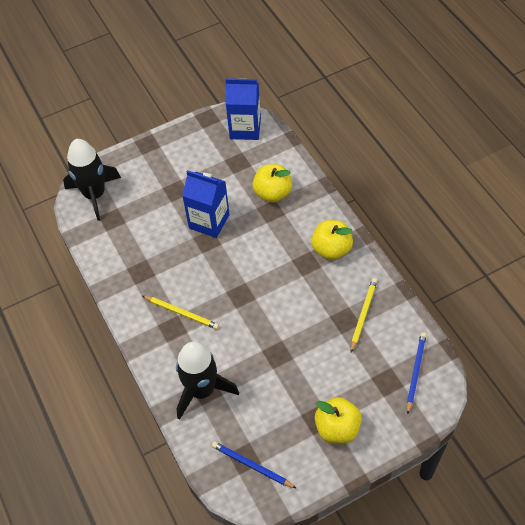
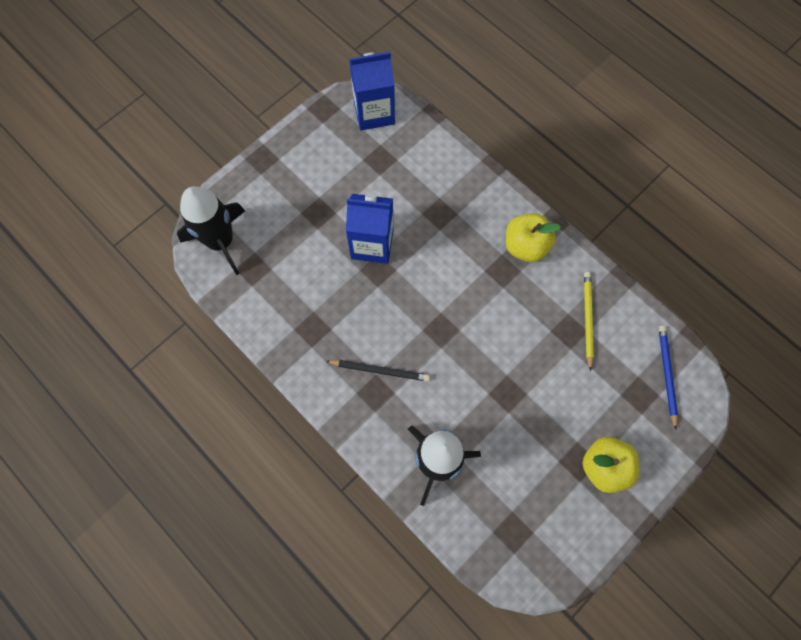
camera: 20 degrees left, 15 degrees up
yellow pencil [143,296,219,329] -> black pencil [326,360,430,382]
blue pencil [212,441,297,489] -> none
yellow apple [252,164,292,203] -> none

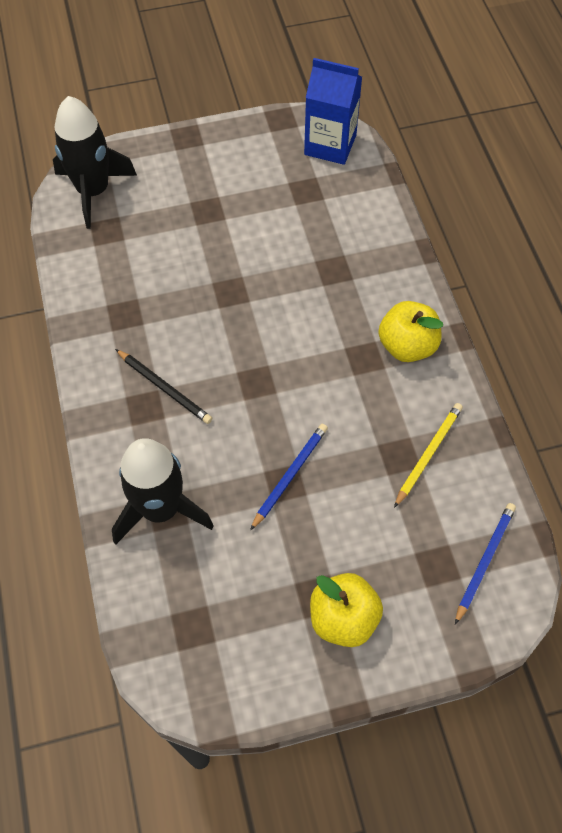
camera: 30 degrees right, 10 degrees down
blue carton [346,194,394,264] -> none
none -> blue pencil [250,424,328,531]

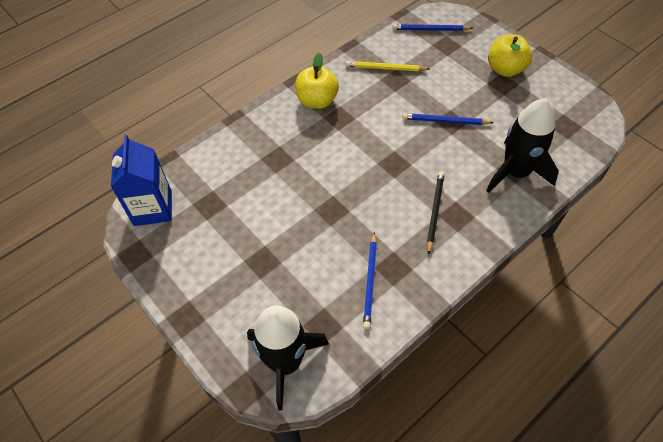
camera: 115 degrees left, 5 degrees down
none -> blue pencil [363,232,377,329]

